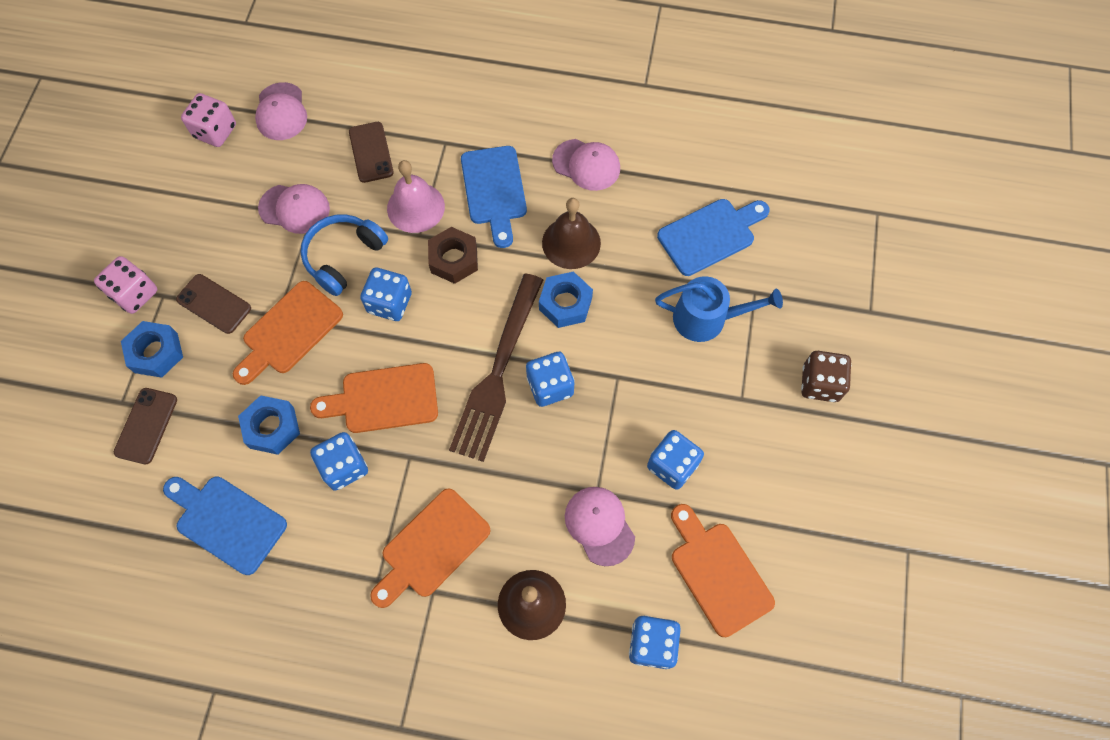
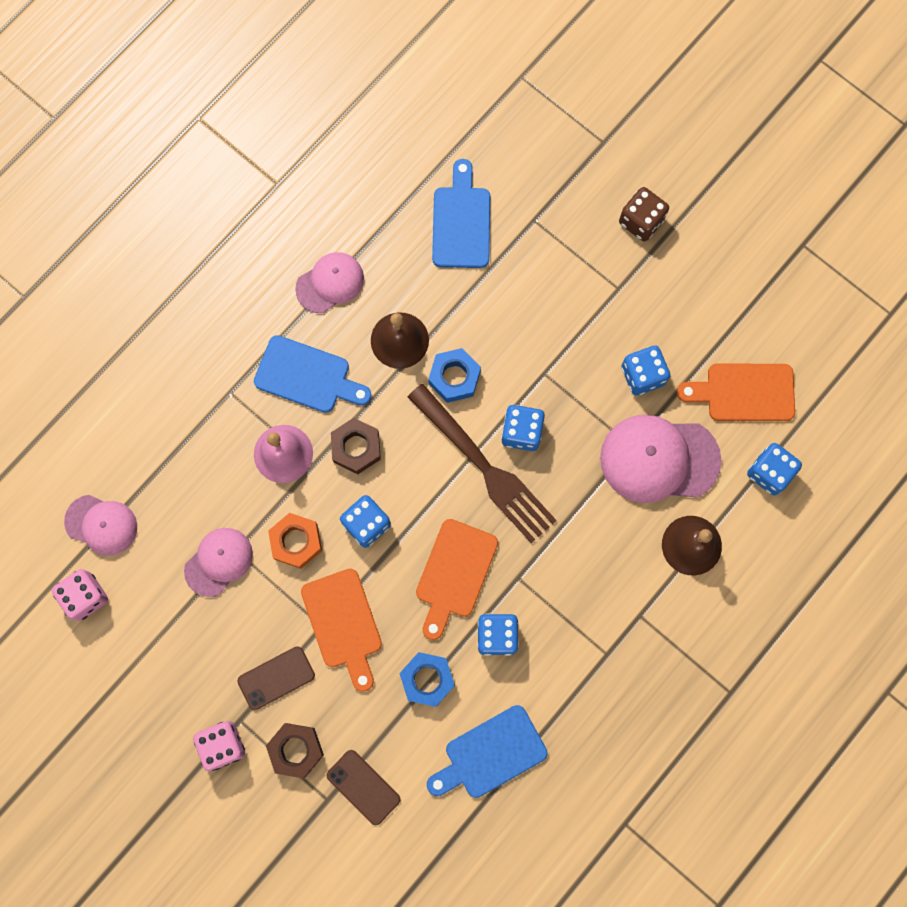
camera: 60 degrees left, 10 degrees up
blue nut [121,321,183,378] -> brown nut [266,723,324,778]
blue headphones [300,214,388,296] -> orange nut [268,513,322,569]
brown phone [349,122,394,183] -> none
orange cutting board [370,488,491,608] -> none
pink cap [565,487,635,566] -> pink cap [600,415,722,503], size x1.64
blue watering can [655,276,783,342] -> none

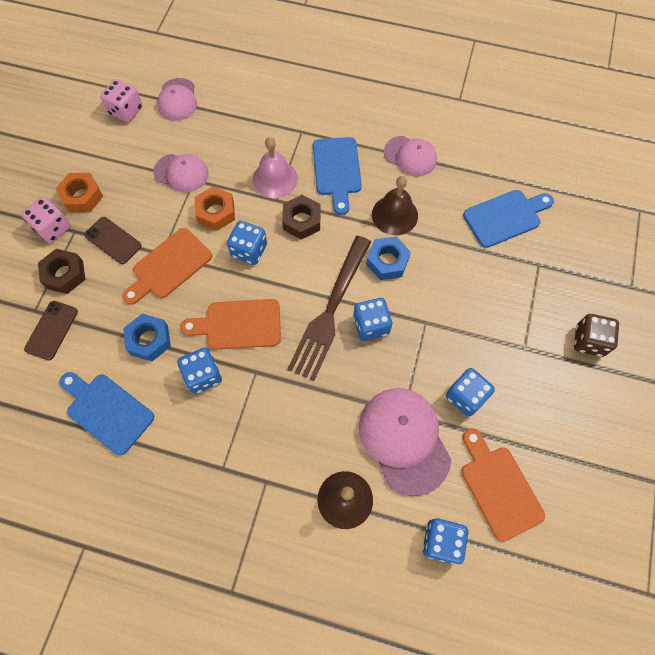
camera: 65 degrees right, 10 degrees down
none -> orange nut [56,173,103,212]

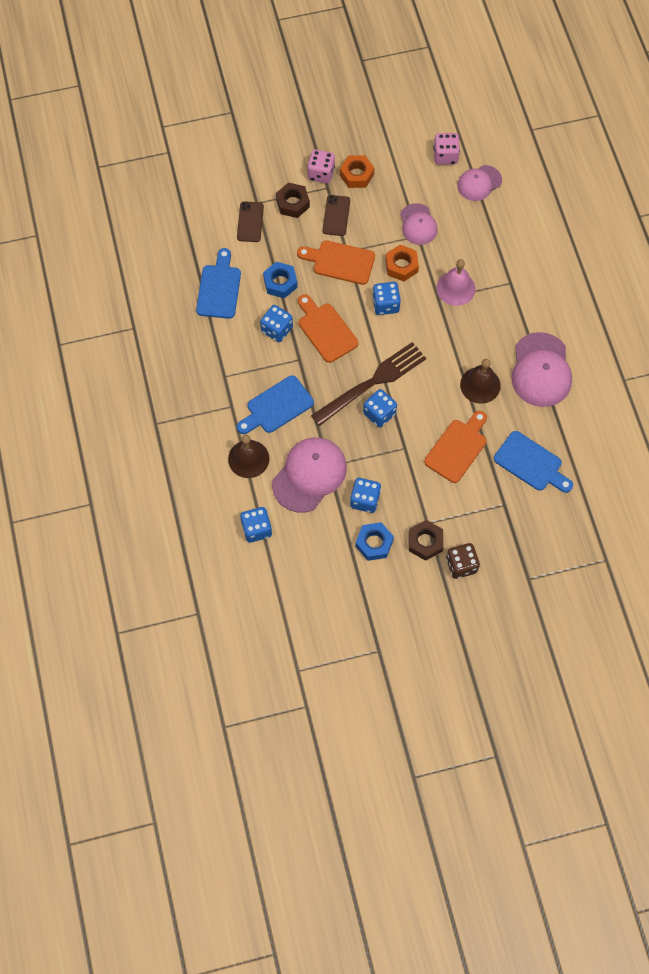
camera: 60 degrees right, 0 degrees up
brown phone [24,301,78,360] -> brown phone turned 75 degrees counterclockwise [237,201,264,242]
brown nut [282,195,321,239] -> brown nut moved to [409,520,443,561]
brown fork [287,236,371,381] -> brown fork turned 150 degrees clockwise [311,342,426,426]
blue cutting board [313,137,362,215] -> blue cutting board moved to [237,375,314,434]
blue nut [366,236,411,280] -> blue nut moved to [355,522,394,561]
pink cap [384,136,437,177] -> pink cap [511,332,572,407], size x1.64
orange cutting board [461,428,545,541] -> orange cutting board moved to [424,411,487,483]

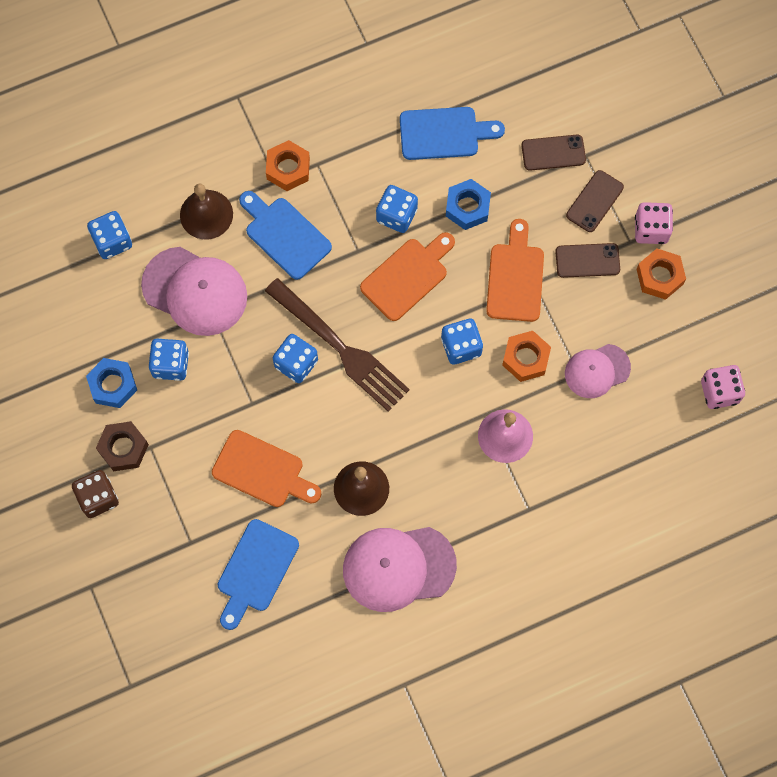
camera: 80 degrees right, 5 degrees up
brown nut [276,183,310,218] -> brown phone [566,170,624,232]
pink cap [457,165,502,201] -> none
none -> orange nut [266,140,310,191]

